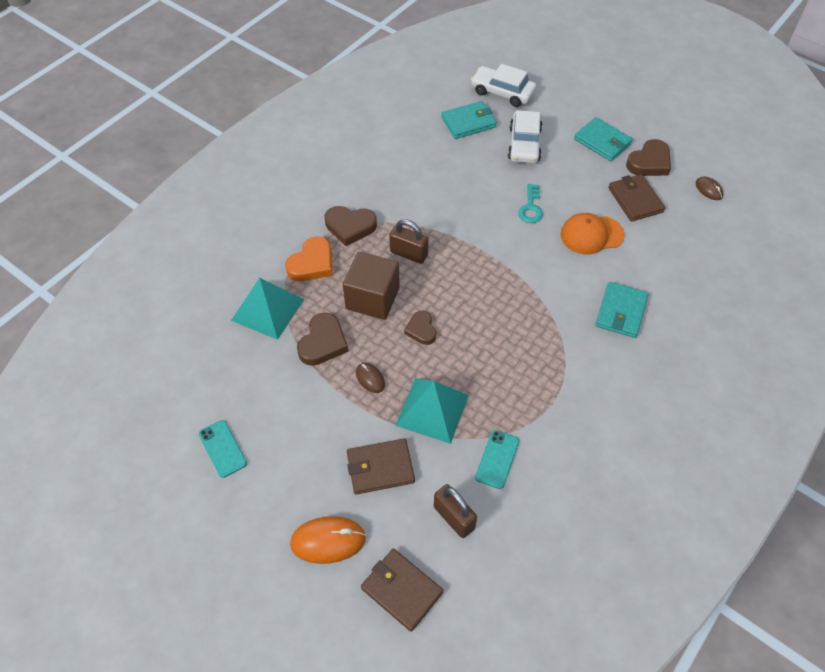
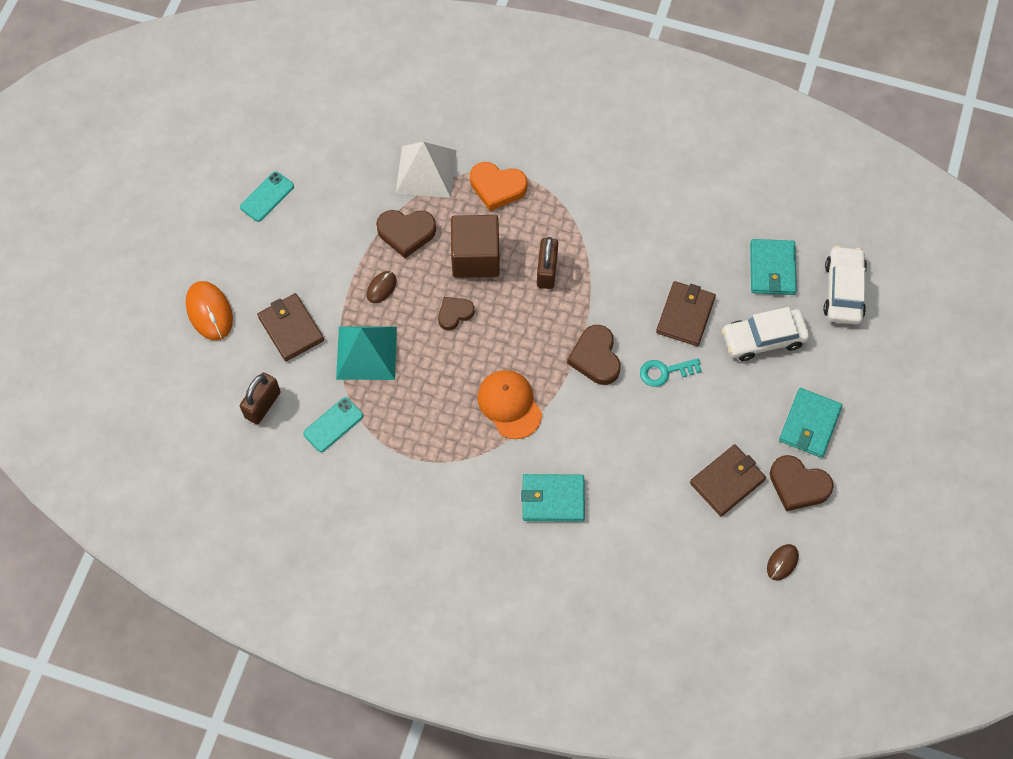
camera: 70 degrees right, 10 degrees up
turquoise pyramid [231,278,304,340] -> white pyramid [396,142,456,198]
brown heart [325,206,377,246] -> brown heart moved to [567,325,621,385]
brown wallet [361,549,443,632] -> brown wallet moved to [656,281,716,346]
turquoise wallet [441,101,497,139] -> turquoise wallet turned 45 degrees clockwise [750,239,797,295]
turquoise phone [475,430,519,489] -> turquoise phone turned 45 degrees counterclockwise [303,397,363,452]
orange cap [561,213,625,255] -> orange cap moved to [477,370,542,439]

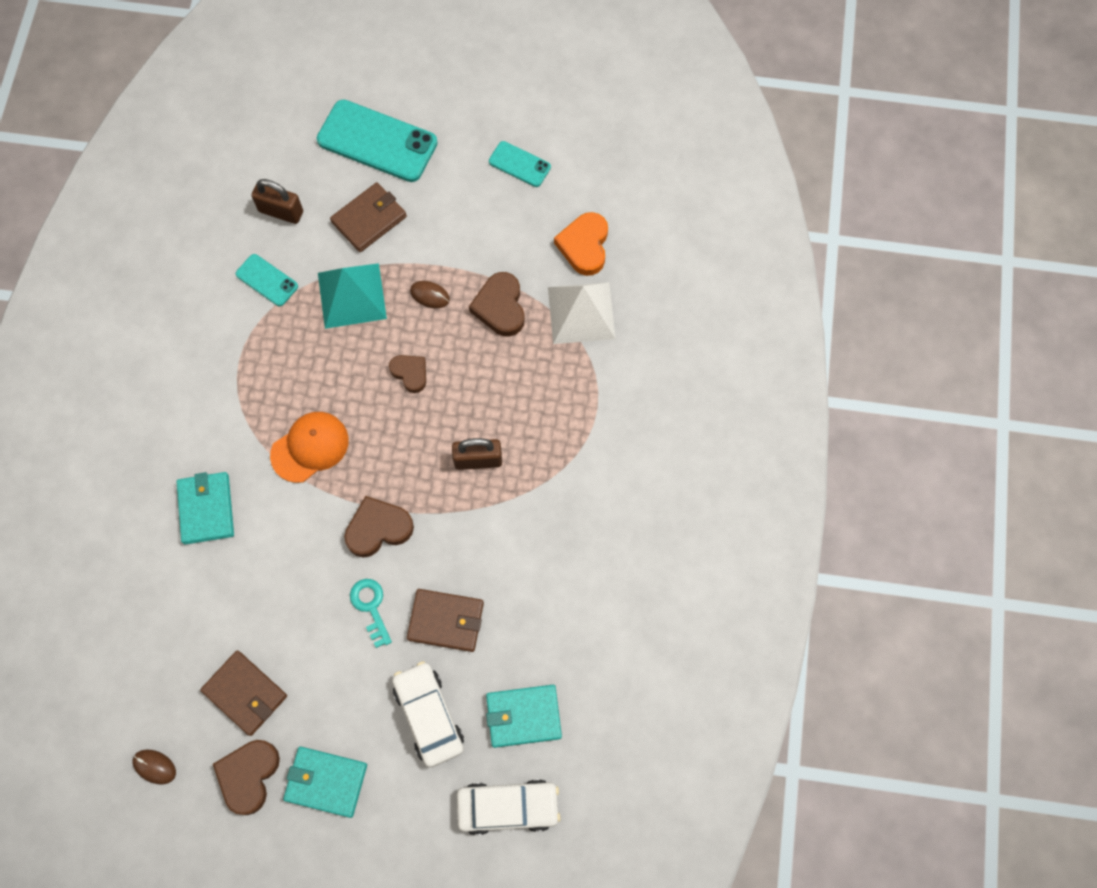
camera: 80 degrees right, 5 degrees up
orange mouse [186,281,233,340] -> turquoise phone [317,99,438,182]
brown cube [451,215,500,278] -> none
orange heart [470,162,528,211] -> orange heart moved to [554,212,608,276]

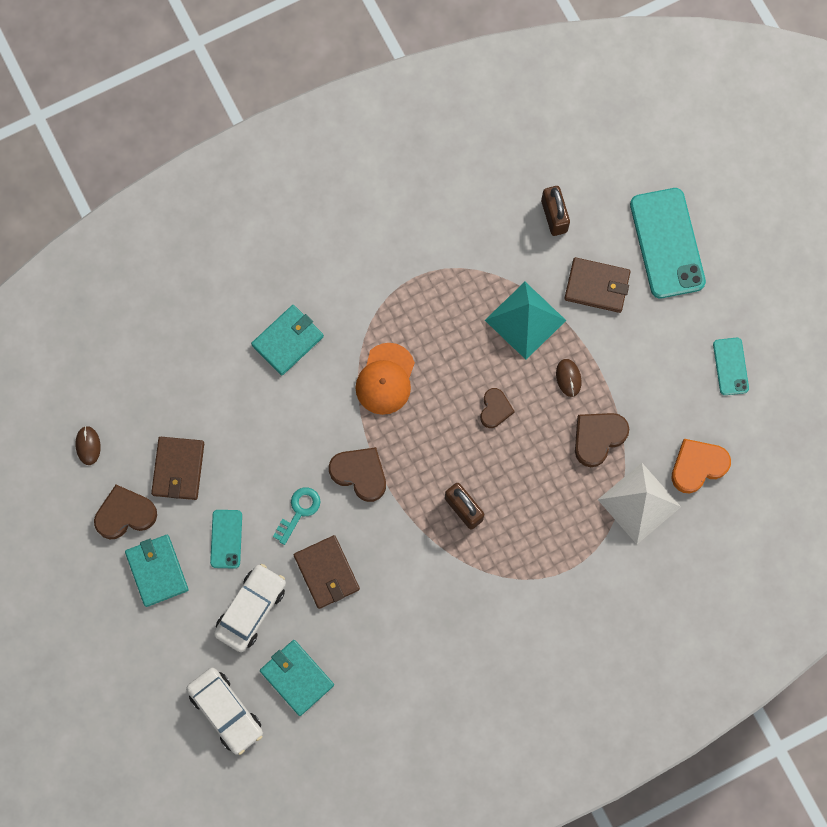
camera: 55 degrees right, 5 degrees up
turquoise phone [236,254,298,306] -> turquoise phone moved to [210,510,242,568]
orange cap [270,412,349,483] -> orange cap turned 90 degrees clockwise [355,343,415,415]

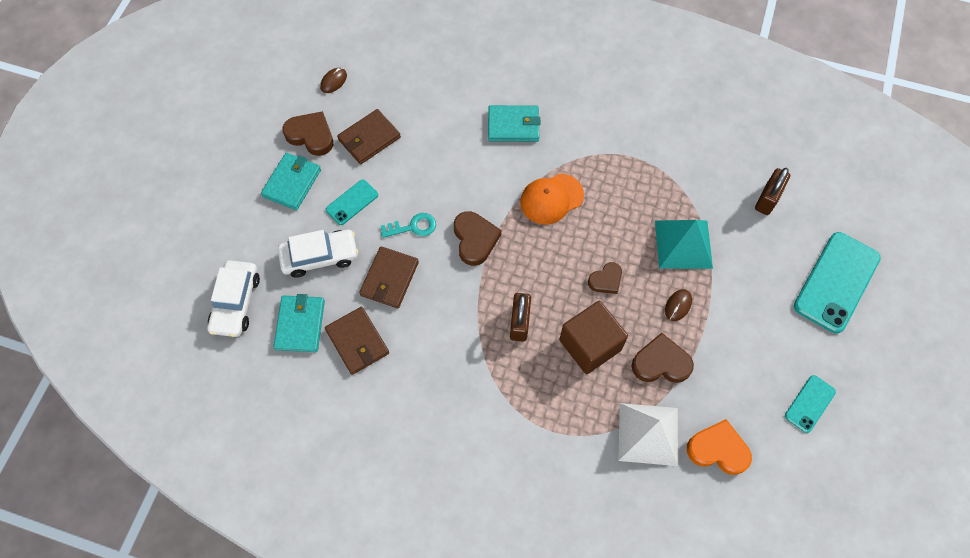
camera: 45 degrees right, 10 degrees down
brown wallet [564,257,631,313] -> brown wallet moved to [325,307,389,375]
none -> brown cube [559,301,628,374]

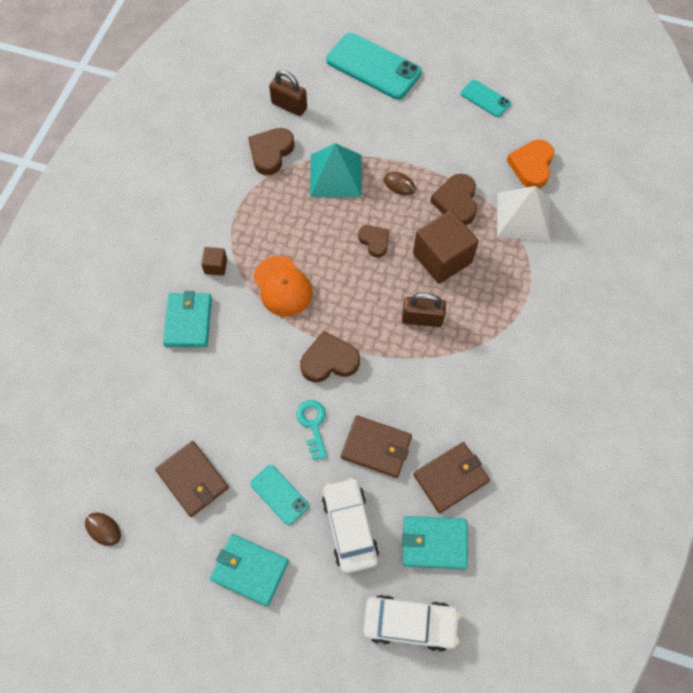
camera: 90 degrees left, 0 degrees up
brown heart [283,111,333,156] -> brown heart moved to [248,128,294,175]
none -> brown cube [201,247,227,276]

